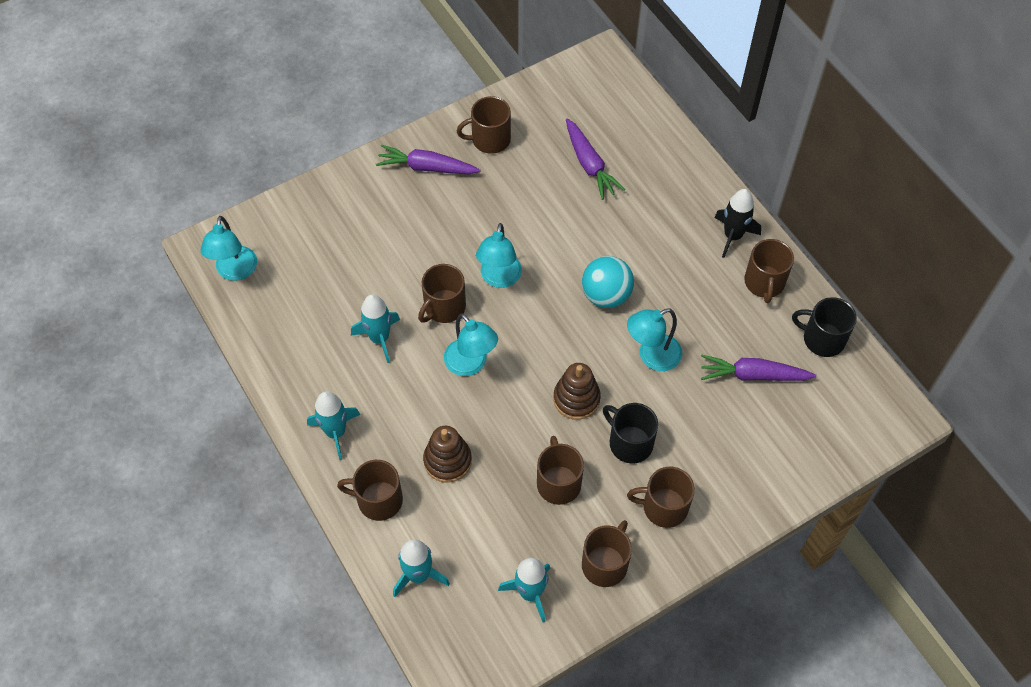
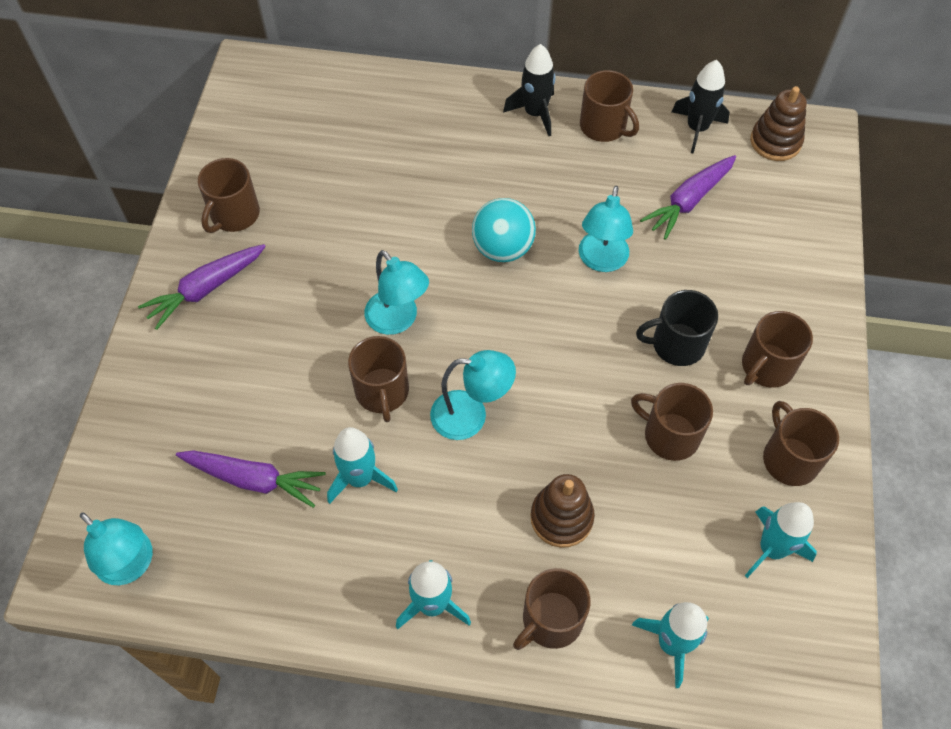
camera: 50 degrees left, 0 degrees up
brown stacking toy [553,363,601,420] -> brown stacking toy moved to [750,86,807,161]
purple carrot [566,118,625,200] -> purple carrot moved to [176,451,326,508]
black mug [792,297,857,357] -> black rocket [672,60,730,153]

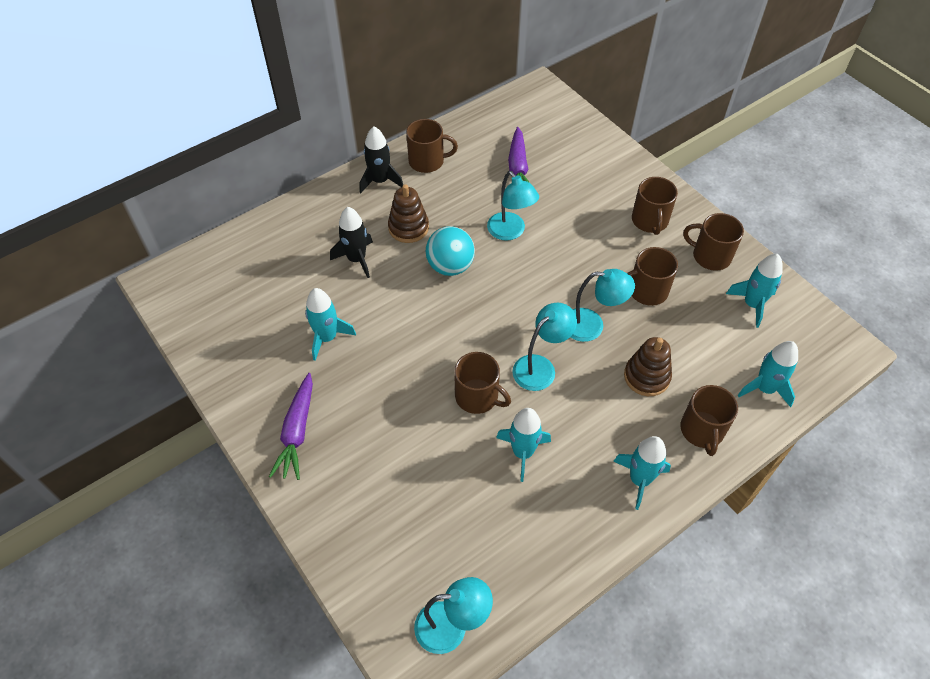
camera: 45 degrees left, 5 degrees down
purple carrot [176,451,326,508] -> none
brown mug [198,158,260,233] -> none
turquoise lamp [364,250,429,335] -> turquoise lamp moved to [571,269,635,342]
black mug [636,290,718,366] -> none
black rocket [672,60,730,153] -> black rocket moved to [330,207,373,278]
brown stacking toy [750,86,807,161] -> brown stacking toy moved to [388,184,429,243]
none -> turquoise rocket [305,288,356,361]

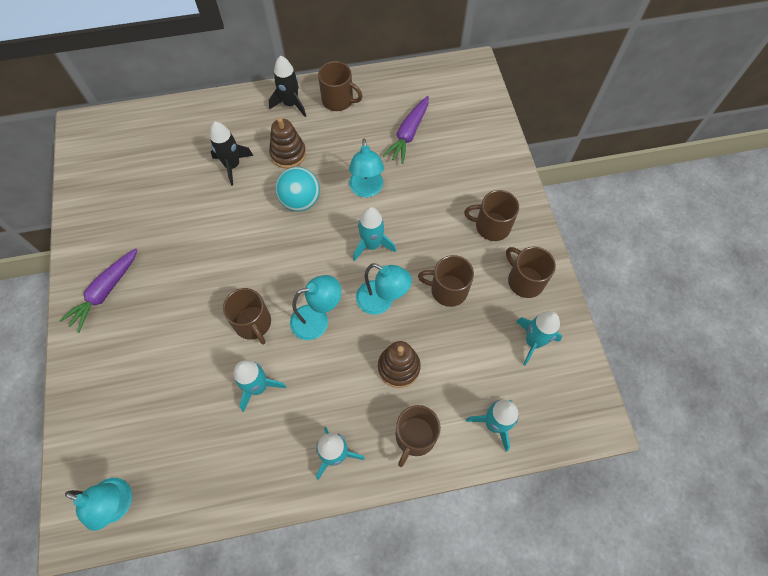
camera: 25 degrees right, 10 degrees up
turquoise rocket [305,288,356,361] -> turquoise rocket moved to [353,207,396,261]
brown mug [632,177,678,235] -> brown mug turned 75 degrees clockwise [464,190,519,241]

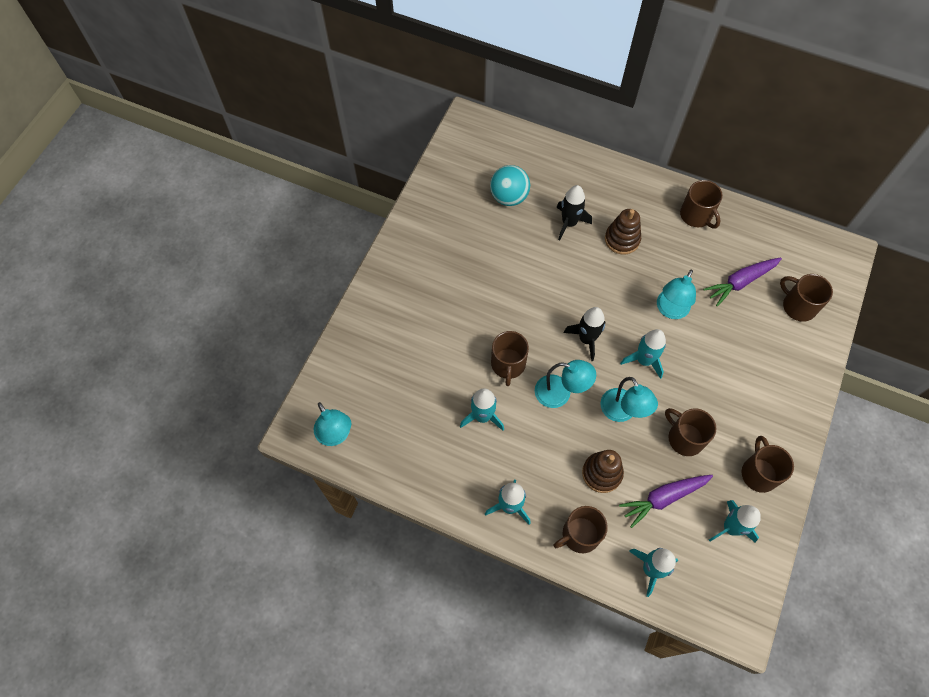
camera: 35 degrees right, 0 degrees up
purple carrot [59,248,138,333] -> purple carrot moved to [619,475,713,528]
black rocket [269,56,306,117] -> black rocket moved to [564,307,605,361]
turquoise ball [275,167,320,211] -> turquoise ball moved to [490,165,530,206]
brown mug [464,190,519,241] -> brown mug moved to [780,274,833,322]

